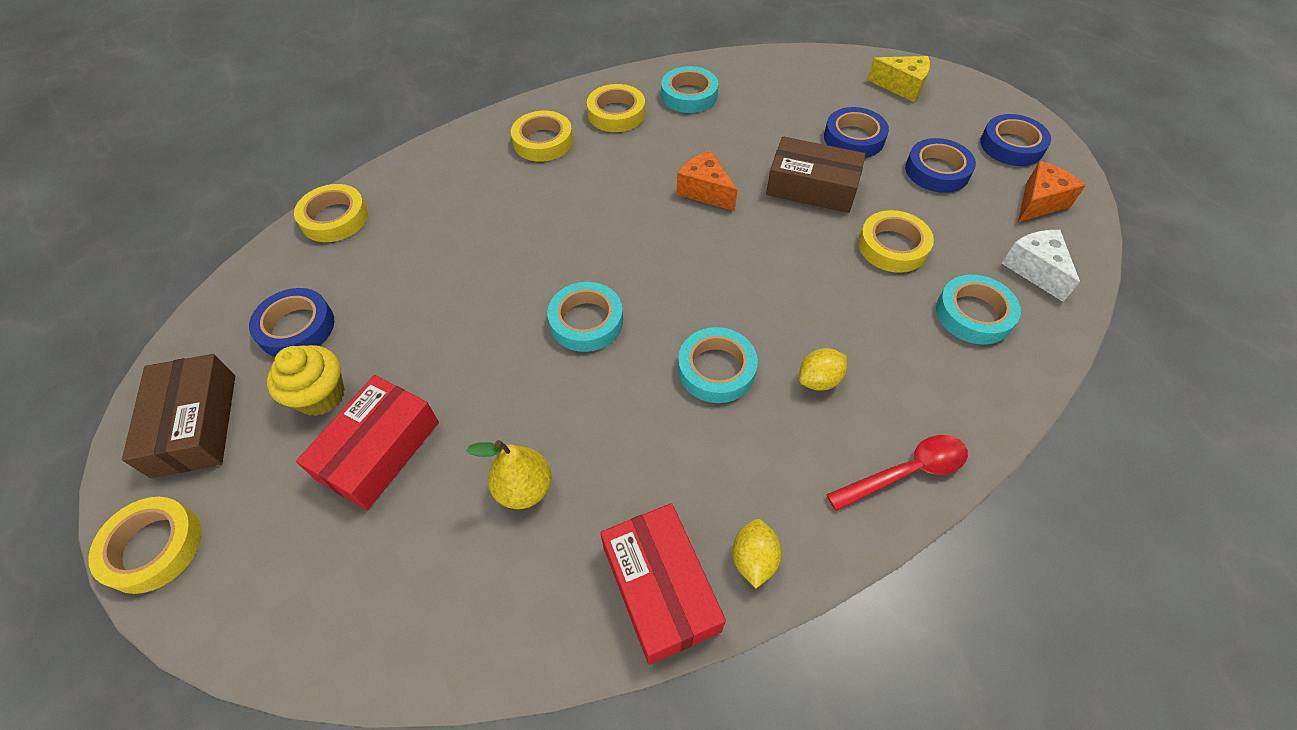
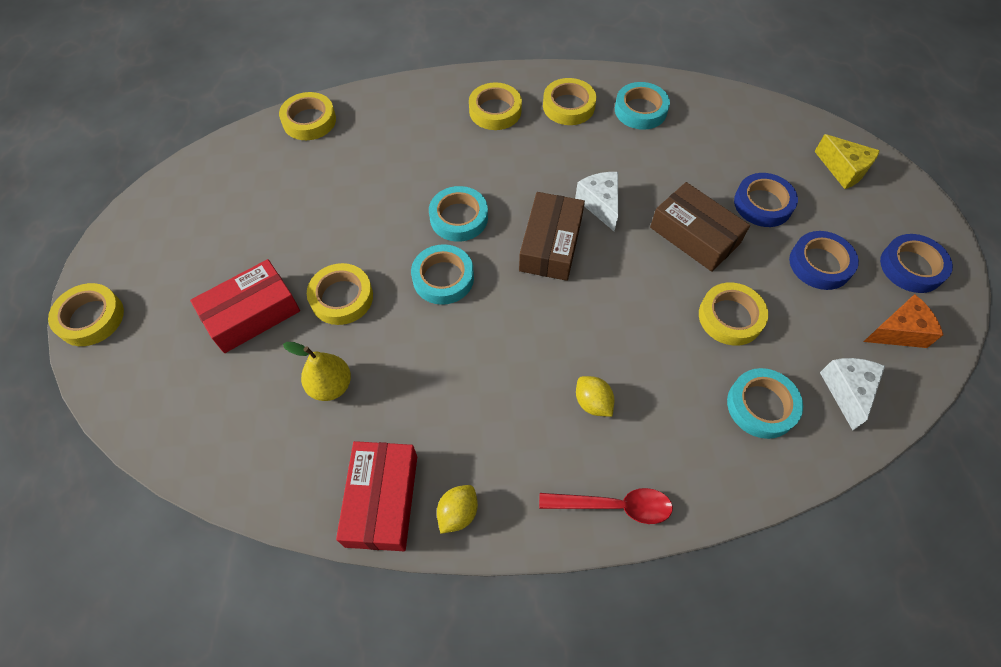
camera: 25 degrees right, 5 degrees up
brown box [122,354,235,478] -> brown box moved to [519,192,585,281]
blue tape [249,288,334,357] -> none
yellow cupcake [267,345,345,416] -> none
orange cheese [677,150,737,211] -> white cheese [575,172,618,231]
turquoise tape [678,327,758,403] -> turquoise tape moved to [429,186,488,242]
yellow lemon [799,348,847,391] -> yellow lemon turned 60 degrees clockwise [576,376,615,417]
none -> yellow tape [307,263,373,325]

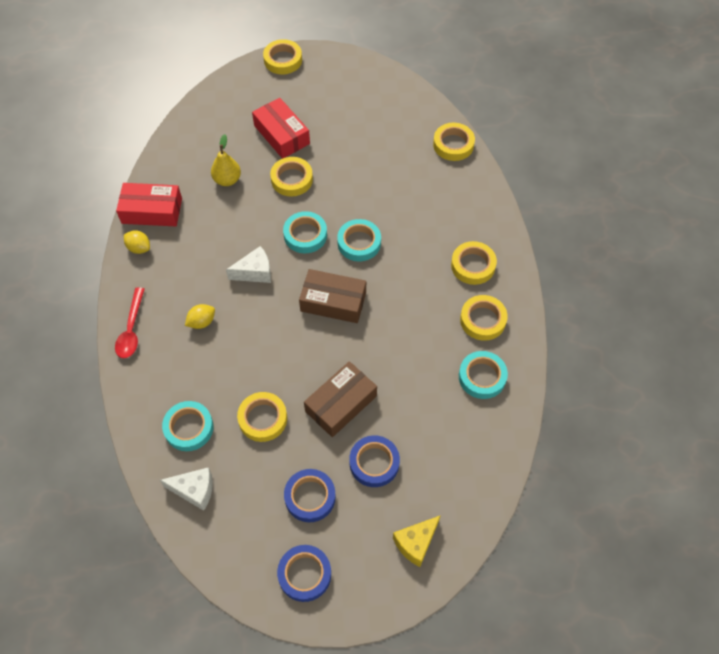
camera: 90 degrees right, 0 degrees up
white cheese [575,172,618,231] -> white cheese moved to [226,246,271,283]
orange cheese [864,294,943,348] -> none

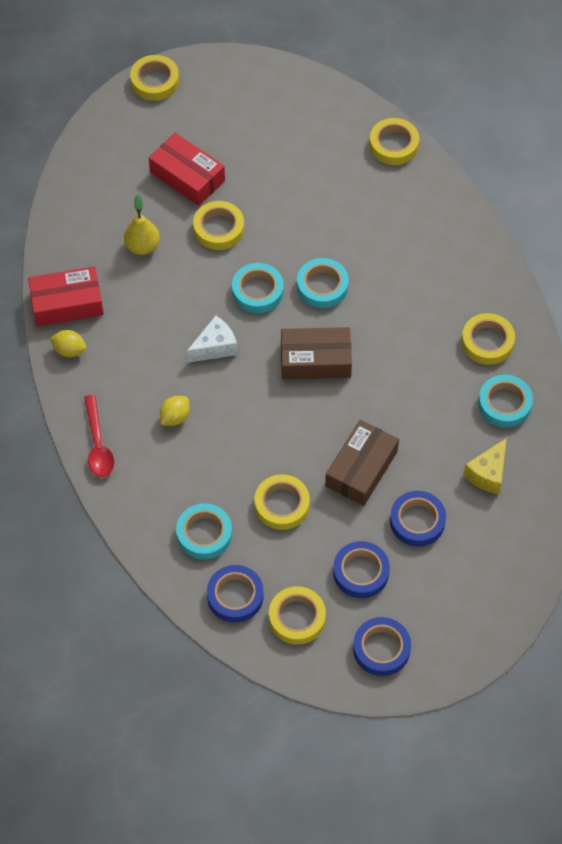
camera: 15 degrees left, 0 degrees up
white cheese [160,467,213,511] -> blue tape [207,565,264,623]
yellow cheese [393,515,441,567] -> yellow cheese moved to [463,438,507,494]
yellow tape [451,241,497,285] -> yellow tape moved to [269,586,326,645]

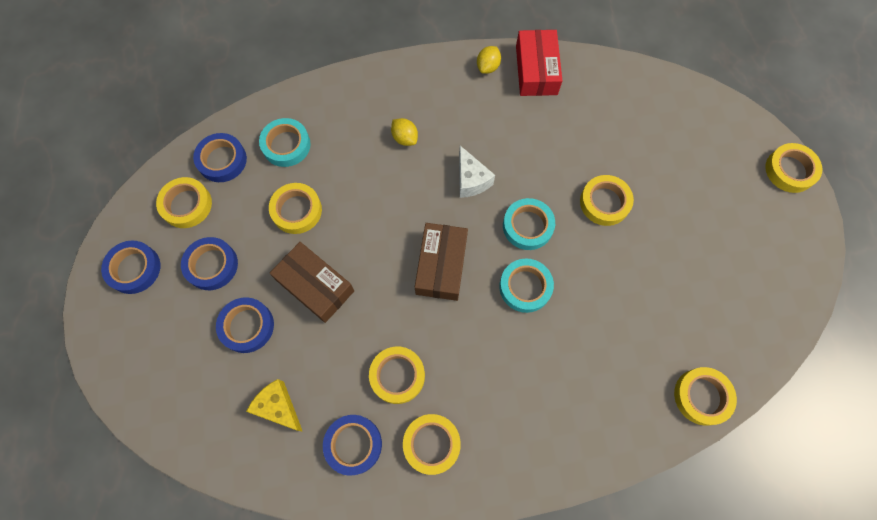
camera: 100 degrees right, 10 degrees up
red spoon [84,395,114,477] -> none
yellow pear [124,195,160,255] -> none
red box [149,133,225,206] -> none
turquoise tape [478,375,533,428] -> blue tape [323,415,382,476]
none -> yellow tape [369,347,425,404]

